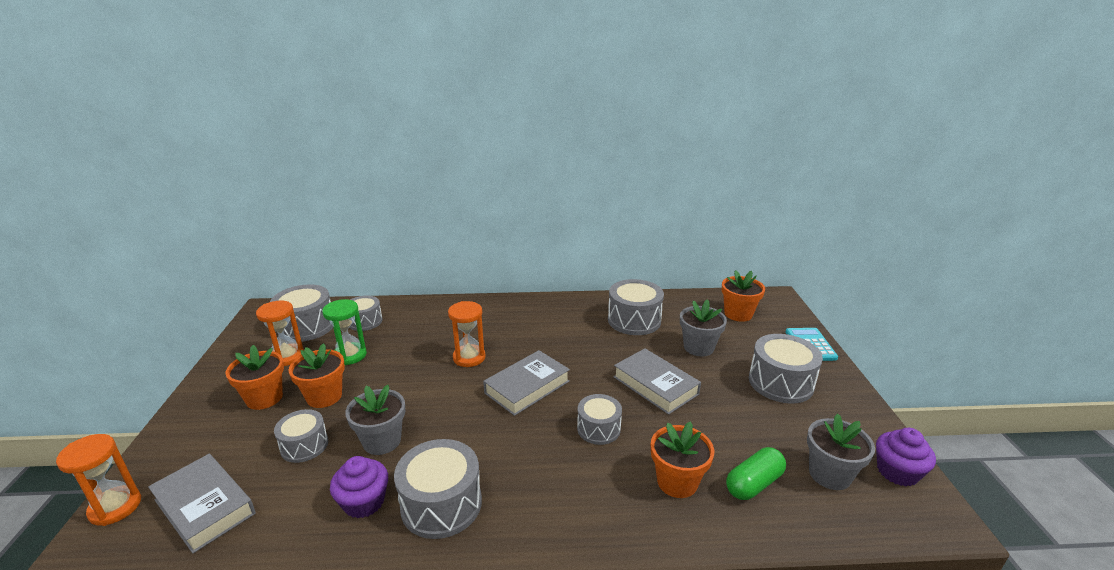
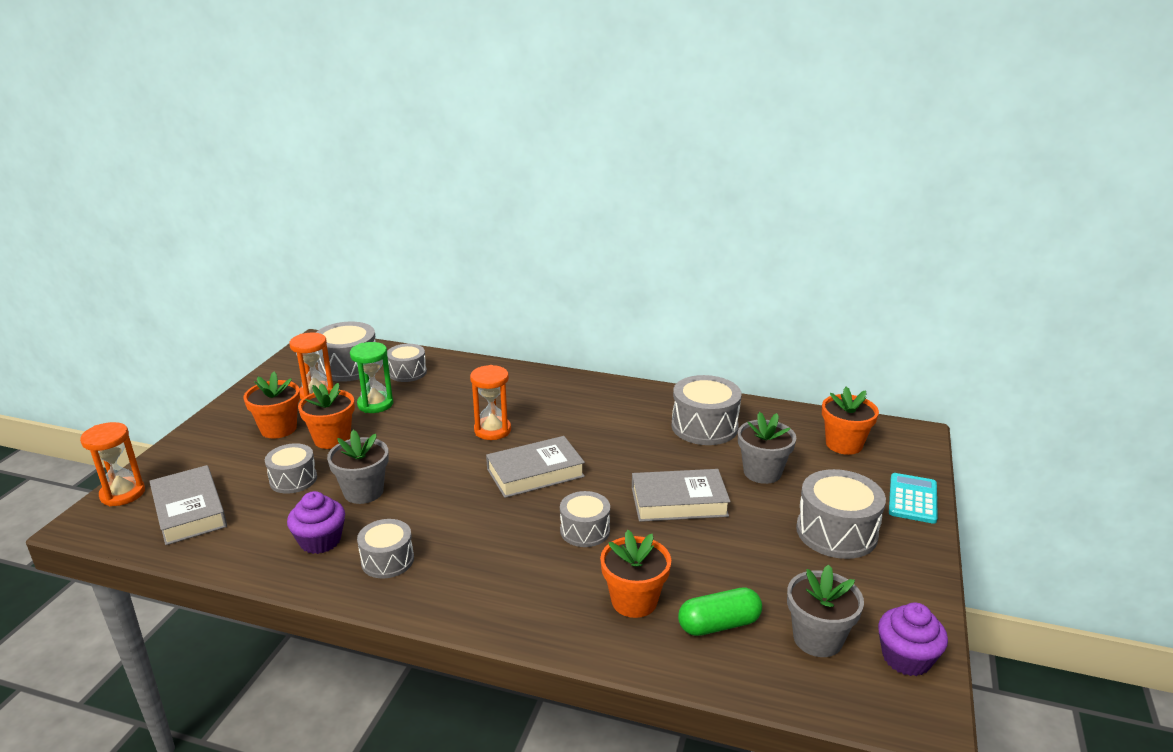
camera: 20 degrees right, 0 degrees up
grey drum [394,439,482,539] -> grey drum [357,519,414,579], size x0.63
grey book [614,348,701,415] -> grey book turned 75 degrees counterclockwise [632,469,731,522]

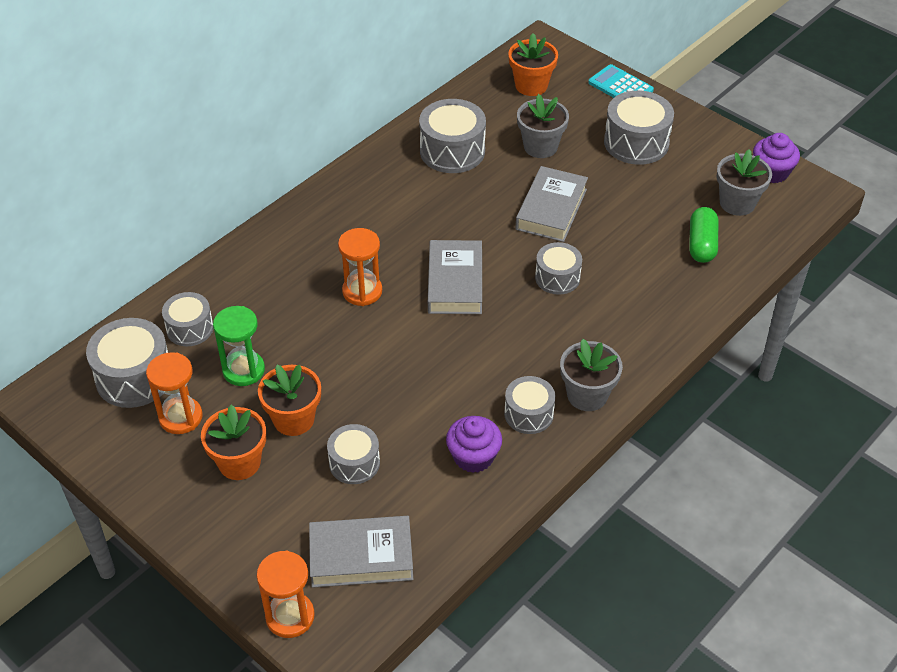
camera: 65 degrees left, 20 degrees up
grey flower pot [327,430,389,504] -> grey flower pot moved to [560,339,623,411]
orange flower pot [600,530,671,618] -> none

